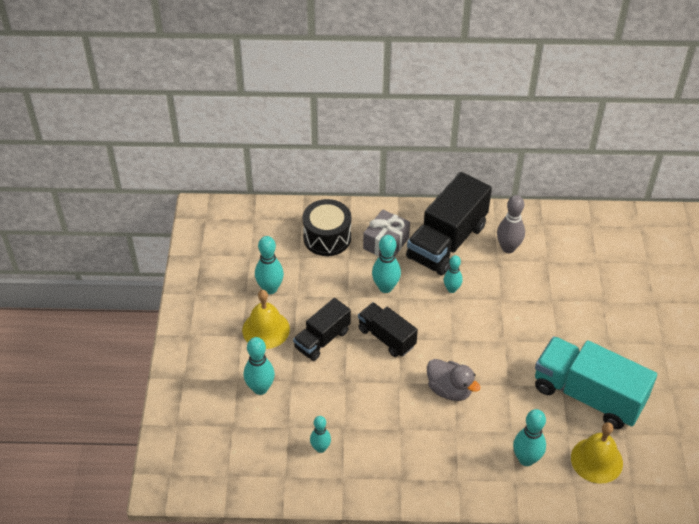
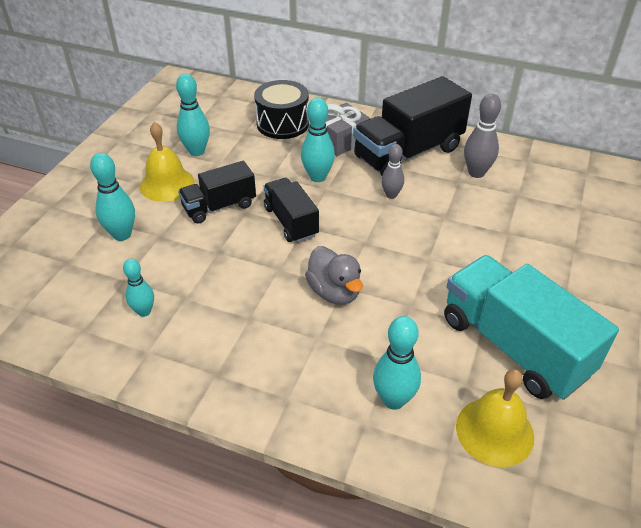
camera: 20 degrees right, 5 degrees down
turquoise bowling pin [444,255,463,293] -> grey bowling pin [381,144,404,199]

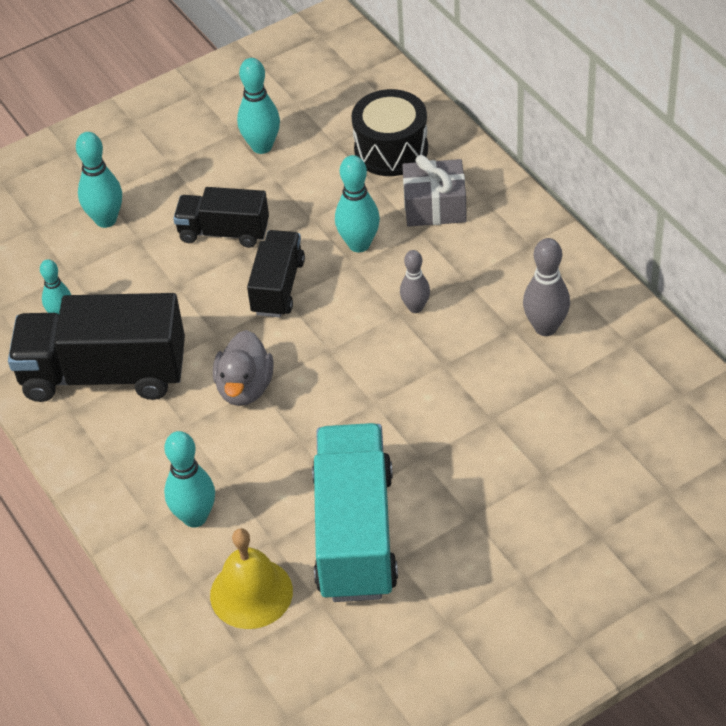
camera: 40 degrees right, 5 degrees up
yellow bell [140,122,195,202] -> none
black truck [353,76,472,176] -> black truck moved to [8,293,185,402]

